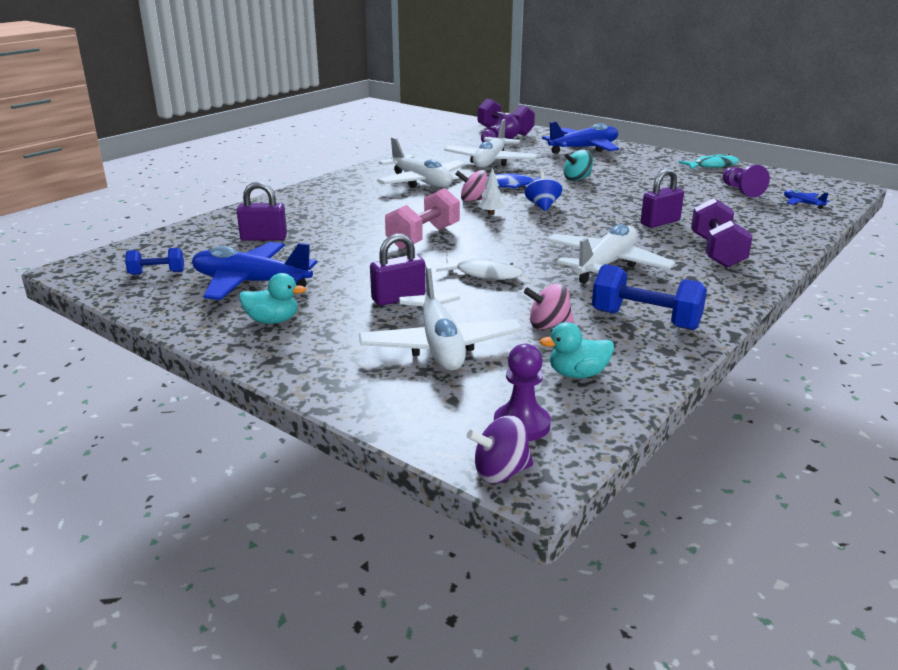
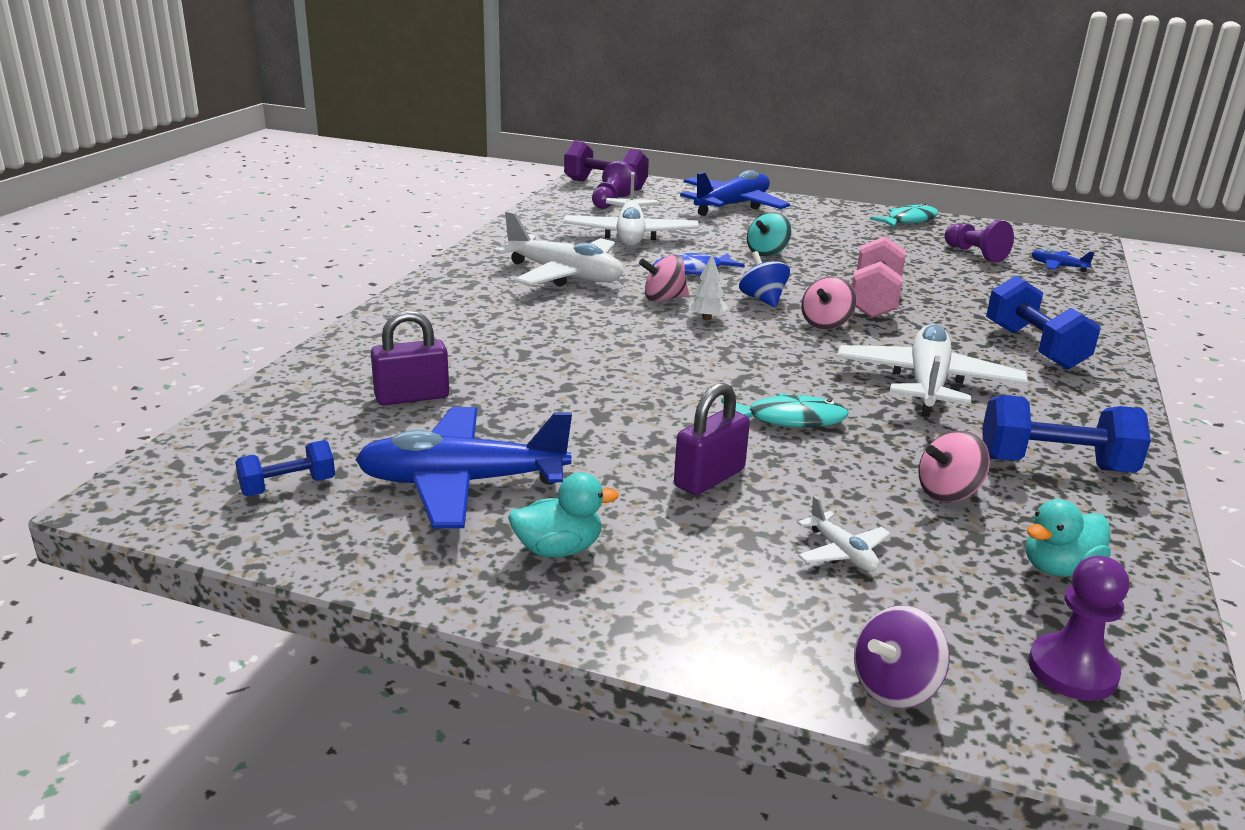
camera: 20 degrees left, 0 degrees up
white plane [359,264,523,370] -> white plane [797,496,891,572], size x0.44
pink dumbbell [385,188,460,249] -> pink dumbbell moved to [852,236,906,318]
white fish [436,257,524,280] -> turquoise fish [721,393,848,428]
purple spinning top [467,415,533,484] -> purple spinning top moved to [854,606,950,708]
purple padlock [641,168,684,228] -> none
purple dumbbell [691,198,753,268] -> blue dumbbell [986,276,1101,370]
none -> pink spinning top [801,276,857,330]

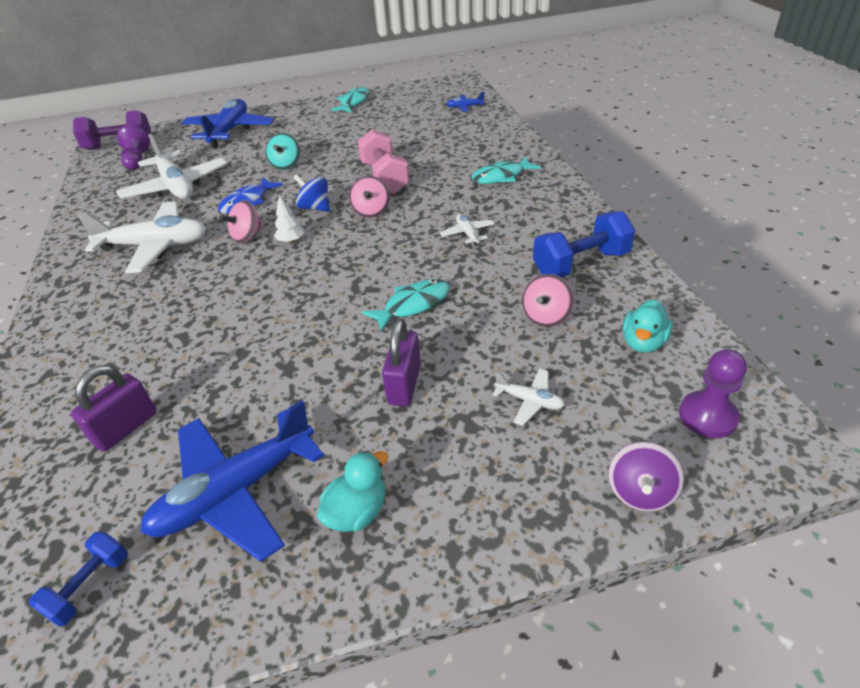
camera: 30 degrees left, 15 degrees up
white plane [837,324,1028,417] -> white plane [440,214,495,246], size x0.44
purple pawn [945,220,1014,263] -> none
blue dumbbell [986,276,1101,370] -> turquoise fish [471,156,541,184]

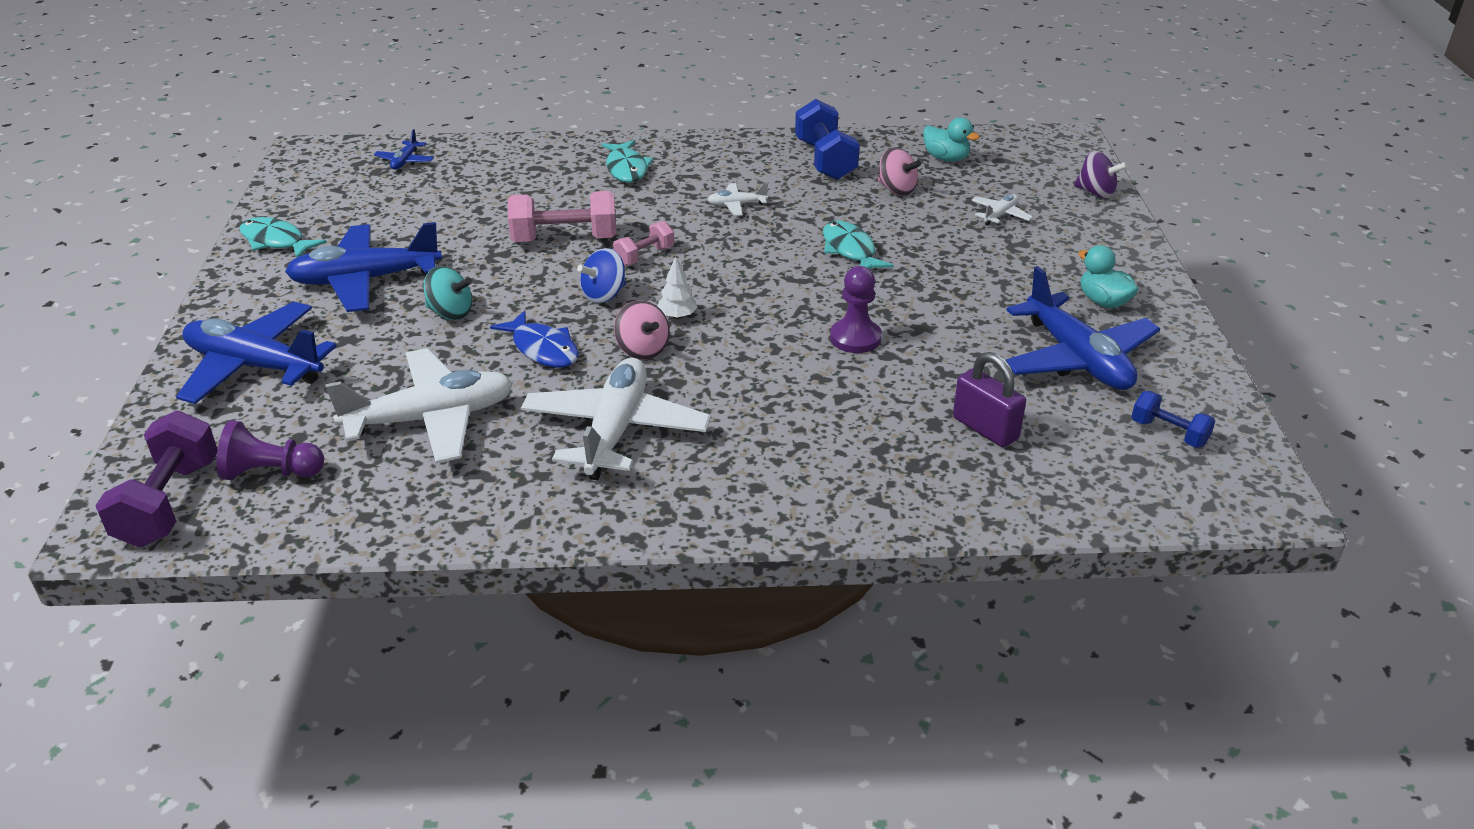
camera: 80 degrees left, 5 degrees down
pink spinning top [349,176,390,218] -> pink dumbbell [613,221,674,266]
purple padlock [382,319,421,406] -> none
purple pawn [679,349,747,438] -> purple pawn moved to [830,266,882,353]
none -> blue plane [285,222,442,312]

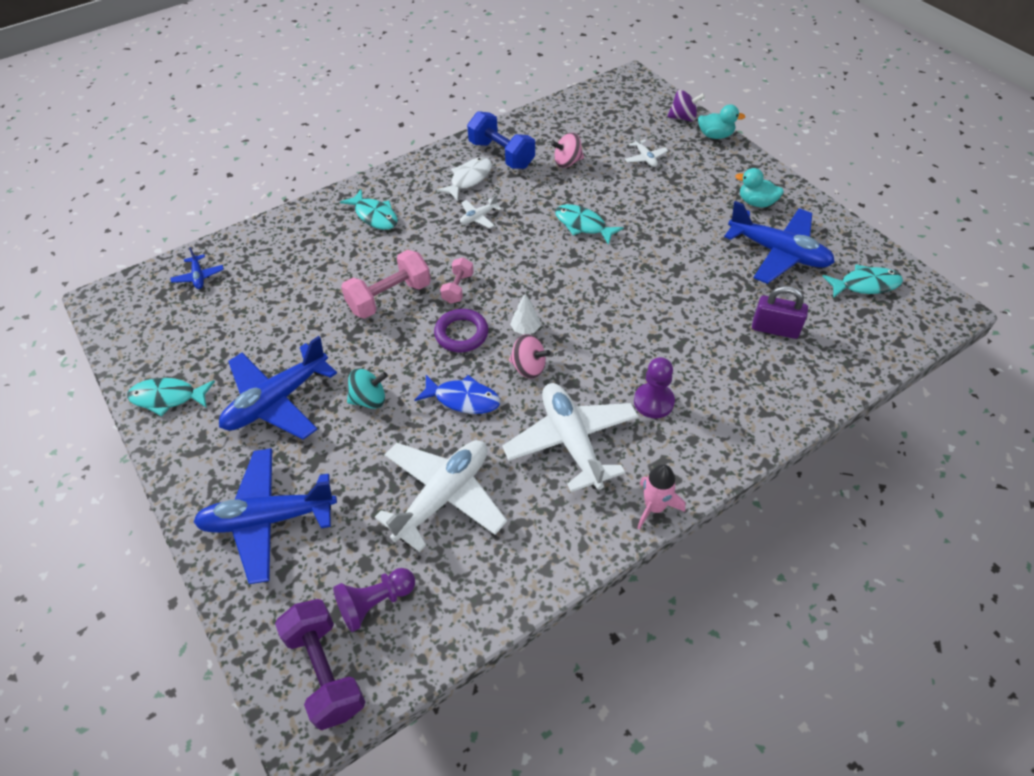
camera: 30 degrees left, 15 degrees up
blue spinning top [577,248,626,303] -> purple ring [434,309,488,352]
purple pawn [830,266,882,353] -> purple pawn moved to [634,357,675,418]
pink spinning top [878,148,921,196] -> pink spinning top turned 150 degrees clockwise [551,133,584,168]
turquoise duck [923,117,980,162] -> turquoise duck moved to [698,104,746,139]
white plane [971,194,1033,226] -> white plane turned 150 degrees clockwise [625,133,668,167]
blue dumbbell [1131,391,1215,448] -> turquoise fish [822,265,903,298]
none -> white fish [436,157,492,201]
none -> pink rocket [637,464,685,530]

